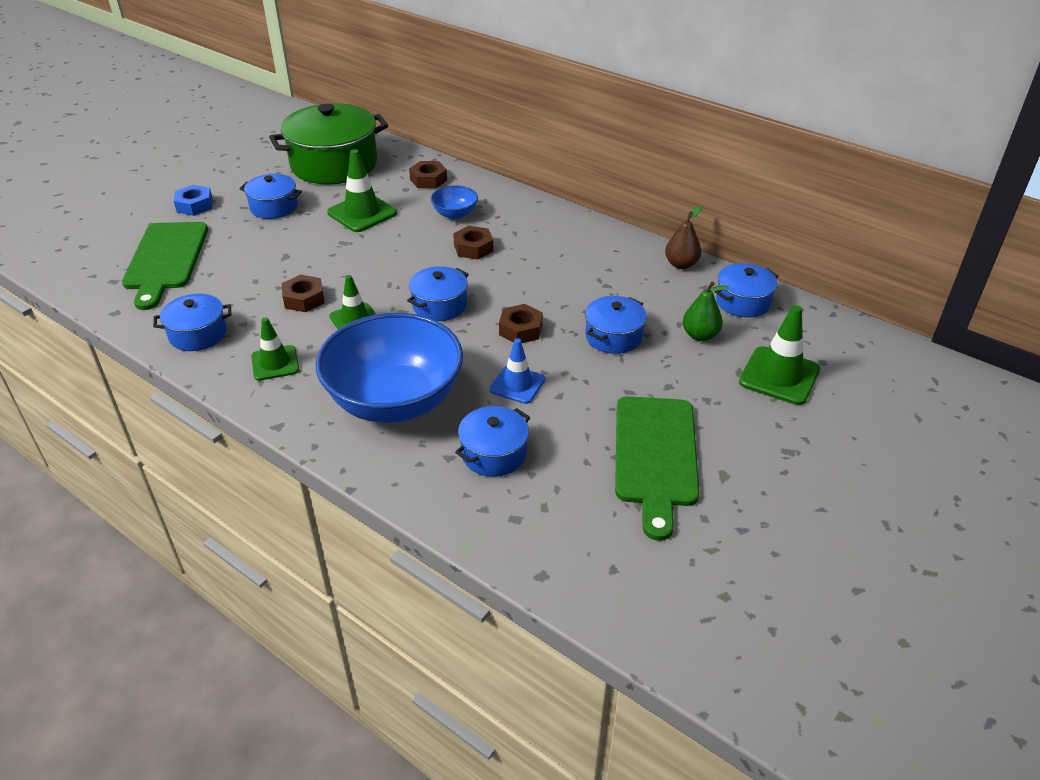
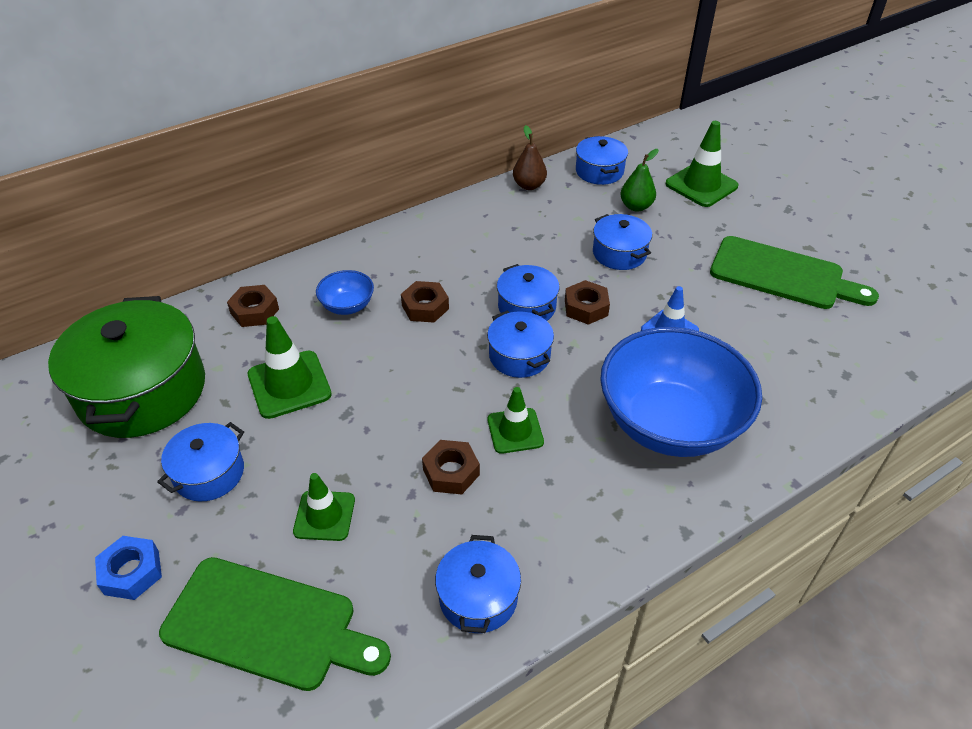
camera: 70 degrees left, 5 degrees up
green traffic cone [251,317,299,381] -> green traffic cone moved to [293,473,355,541]
blue pot [455,406,530,477] -> blue pot moved to [497,264,560,321]

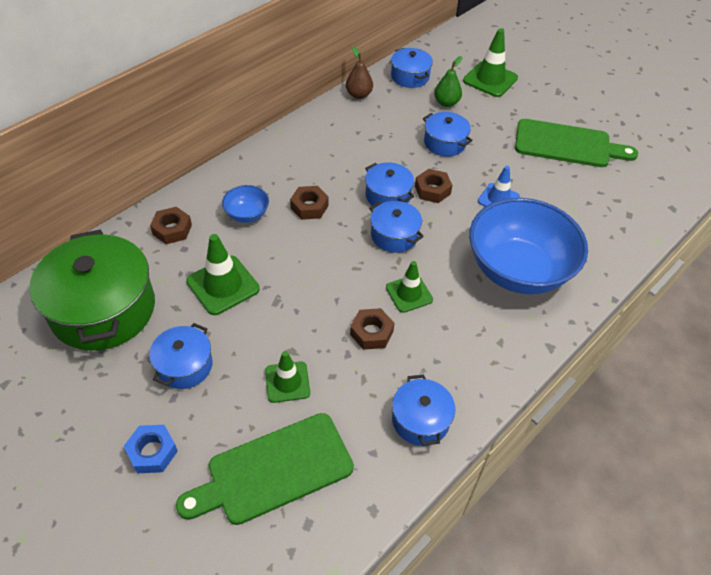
camera: 15 degrees left, 5 degrees up
green cutting board [159,557,391,691] -> green cutting board turned 150 degrees clockwise [176,413,354,525]

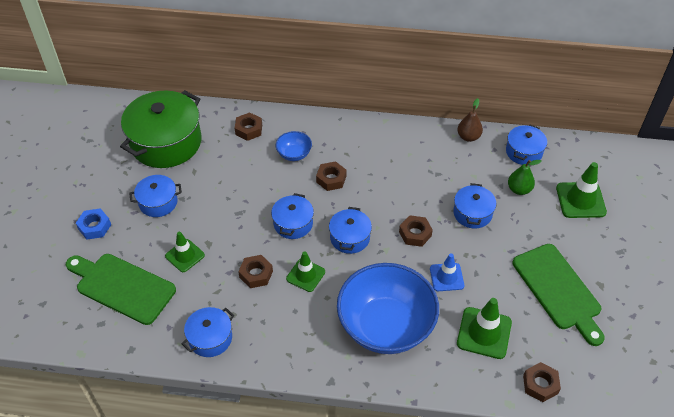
camera: 55 degrees right, 0 degrees up
green traffic cone [186,234,260,315] -> green traffic cone moved to [457,298,512,359]
blue pot [365,162,414,208] -> blue pot moved to [271,193,314,239]
none -> brown nut [523,362,561,402]

